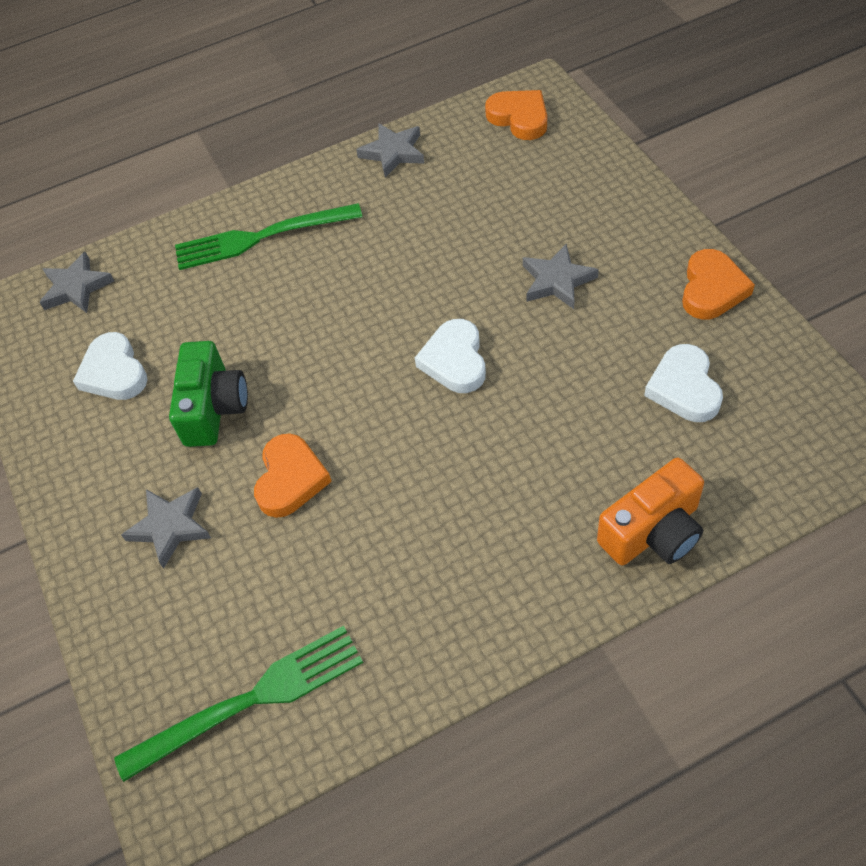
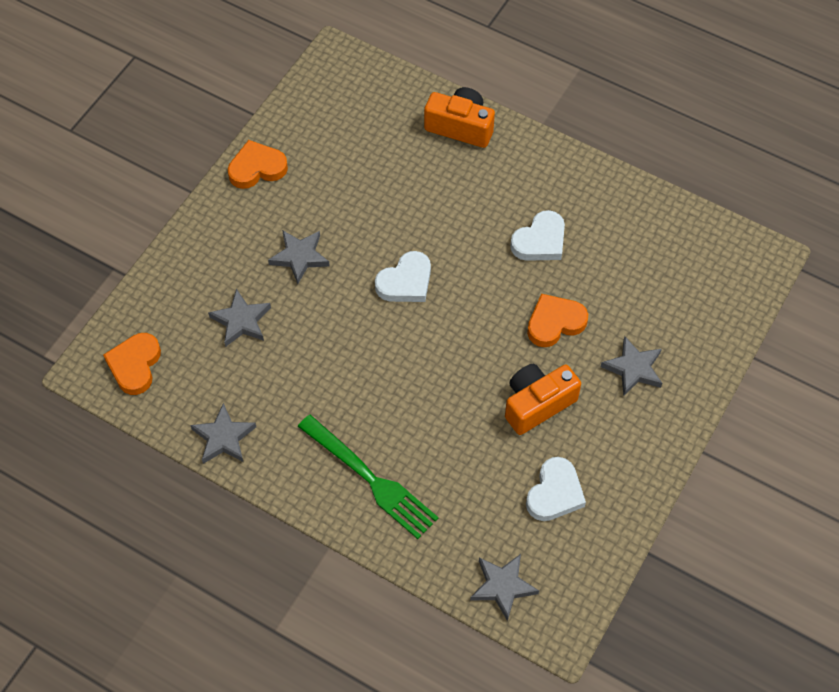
camera: 130 degrees left, 5 degrees up
green fork [114,626,363,782] -> none
green camera [169,341,248,447] -> orange camera [505,364,581,435]
white heart [644,344,723,422] -> white heart moved to [510,210,565,261]
none -> grey star [208,289,271,347]

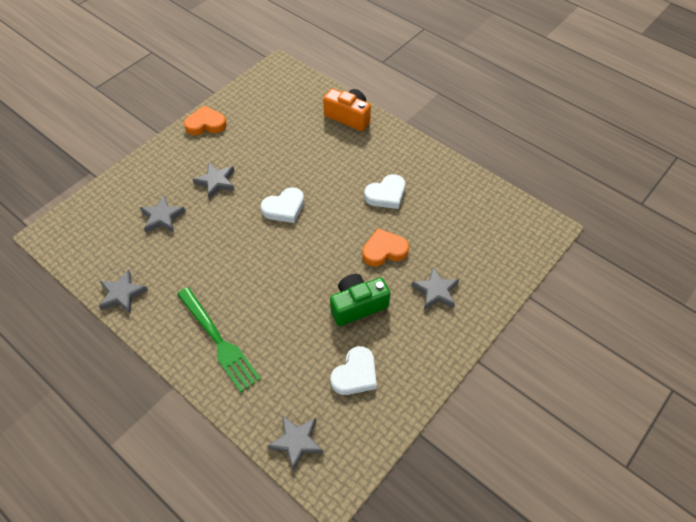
camera: 10 degrees right, 5 degrees down
orange heart [103,333,161,395] -> none
orange camera [505,364,581,435] -> green camera [330,274,390,326]

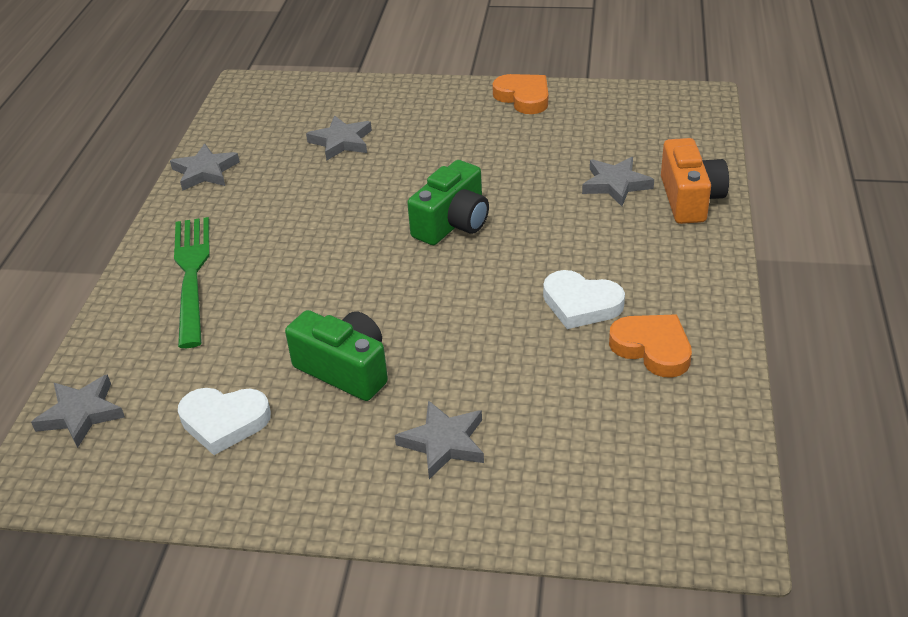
camera: 60 degrees right, 15 degrees down
green fork [177,287,261,392] -> green fork turned 150 degrees clockwise [174,217,210,348]
grey star [193,162,235,199] -> grey star moved to [582,157,654,206]
white heart [261,187,304,223] -> green camera [407,160,489,245]
orange heart [362,228,409,266] -> orange heart moved to [609,314,692,378]

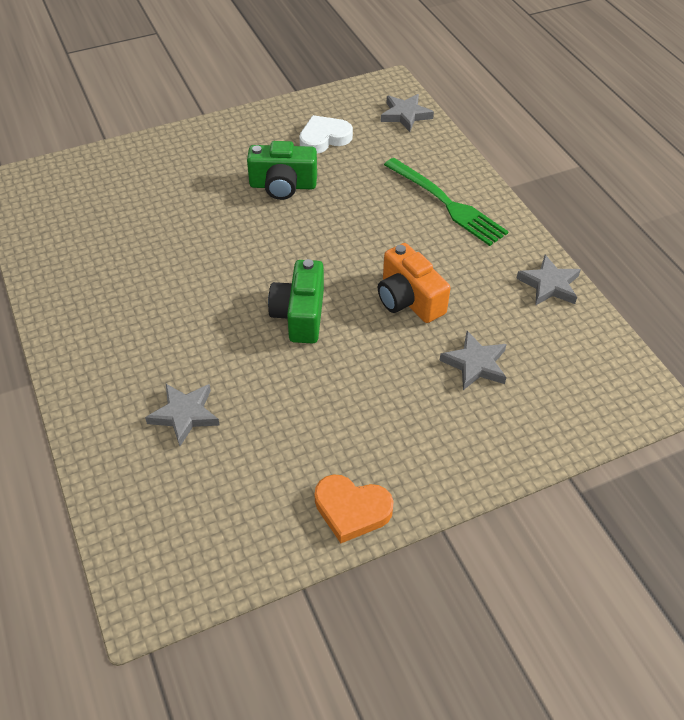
camera: 145 degrees right, 10 degrees up
grey star [395,400,484,479] -> none
white heart [543,270,625,329] -> none
orange heart [609,314,692,378] -> none
orange camera [661,138,729,224] -> orange camera moved to [378,243,451,323]

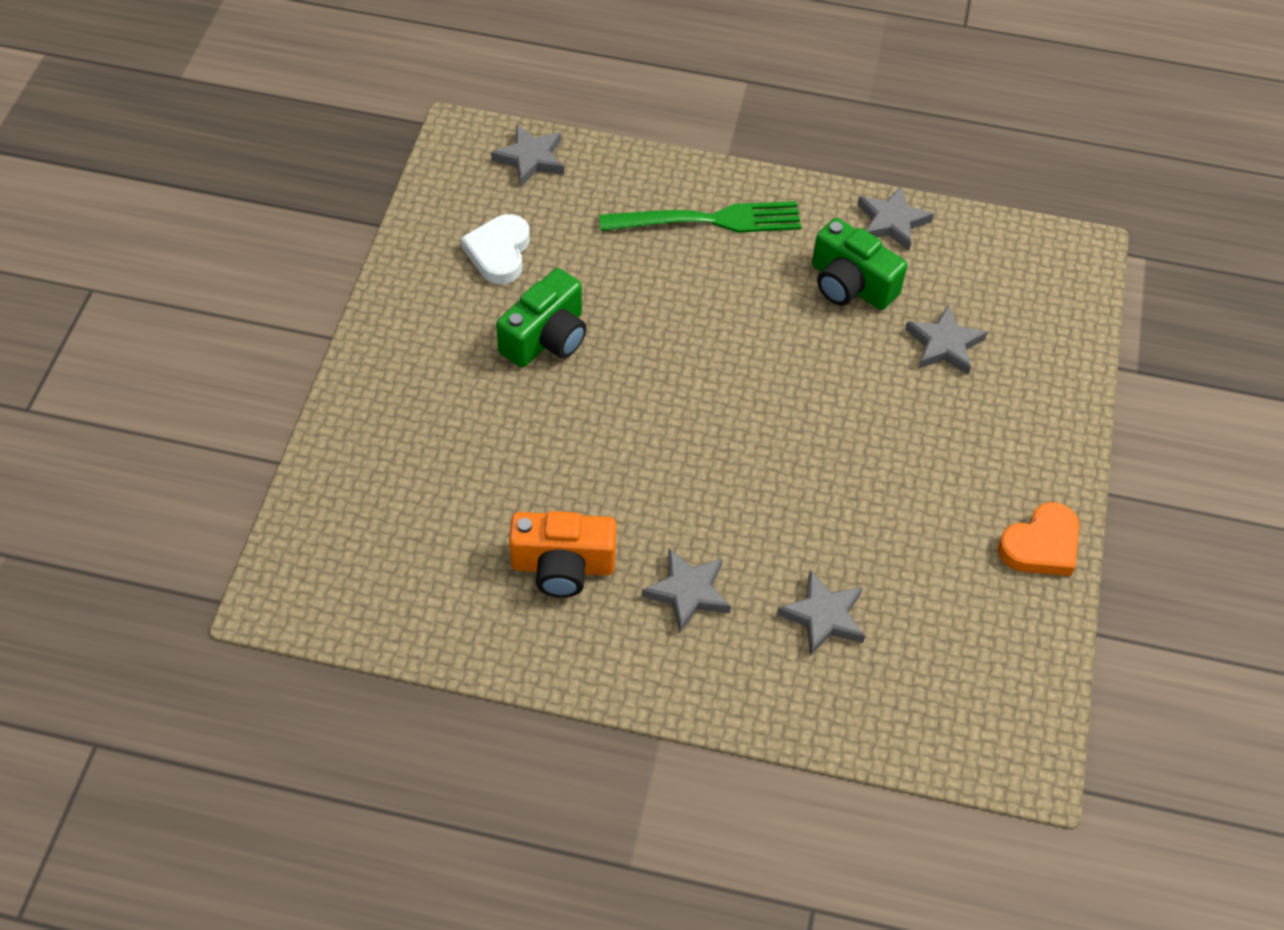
camera: 55 degrees left, 5 degrees up
green camera [268,259,324,343] -> green camera moved to [812,218,907,310]
orange camera [378,243,451,323] -> orange camera moved to [509,511,617,597]
none -> grey star [642,549,731,632]

